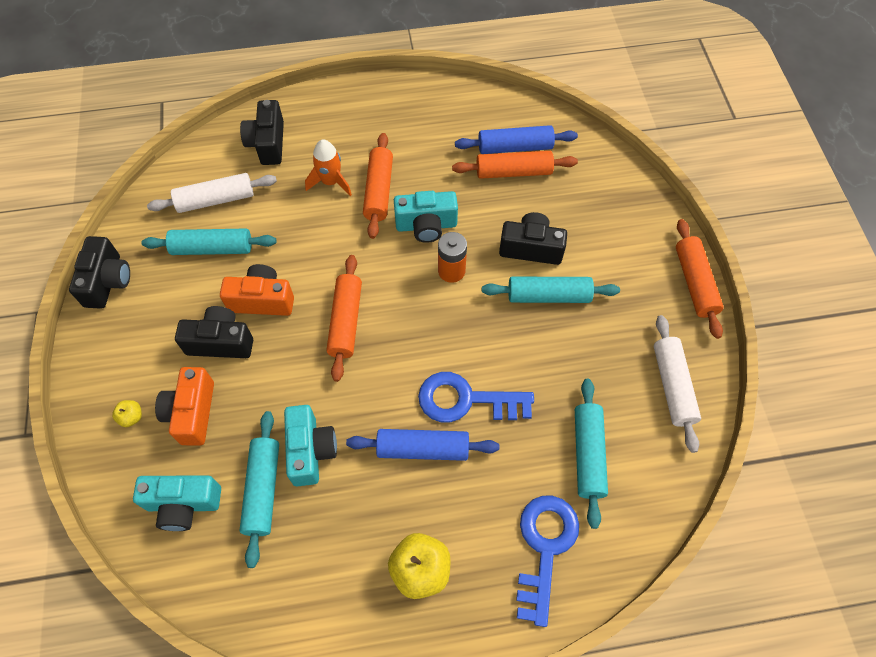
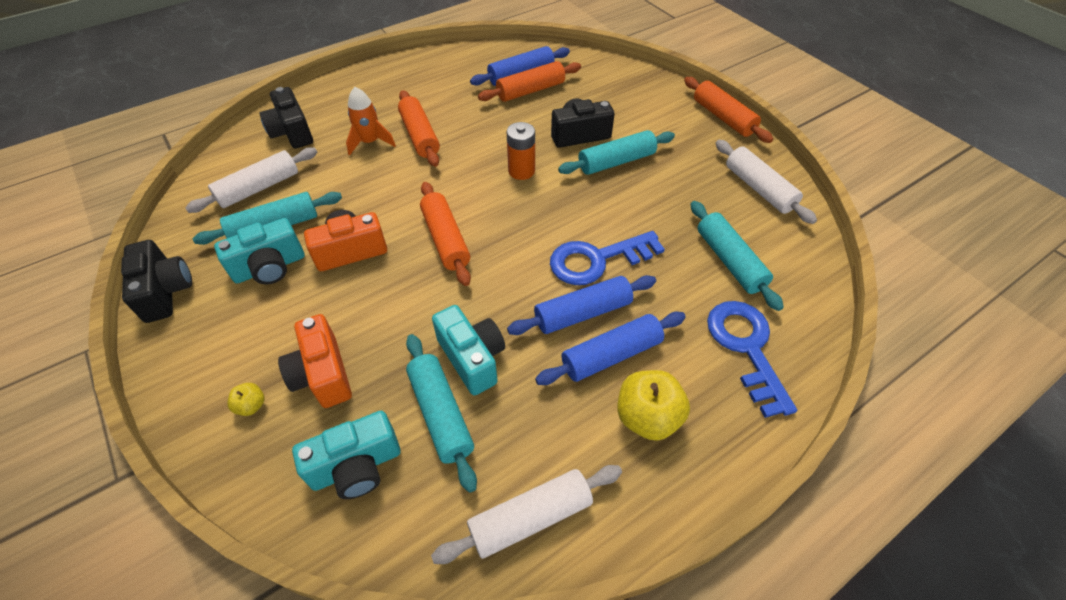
camera: 25 degrees left, 10 degrees down
black camera [175,306,253,358] -> none
turquoise camera [394,191,458,243] -> turquoise camera moved to [214,218,305,284]
none -> white rolling pin [431,465,622,564]
none -> blue rolling pin [535,312,686,385]

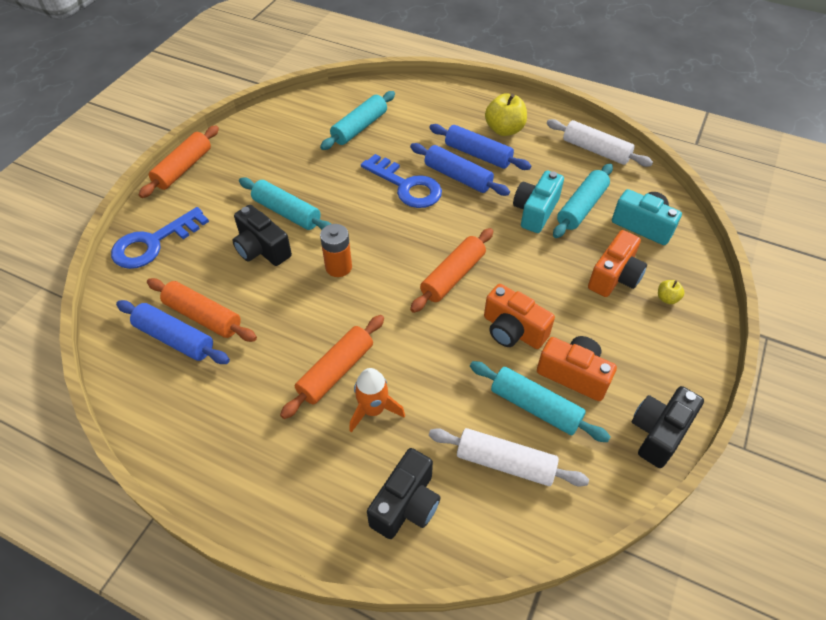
camera: 120 degrees left, 0 degrees up
turquoise camera [214,218,305,284] -> orange camera [537,336,617,401]
blue key [707,301,797,418] -> blue key moved to [111,207,209,269]
white rolling pin [716,140,817,224] -> none

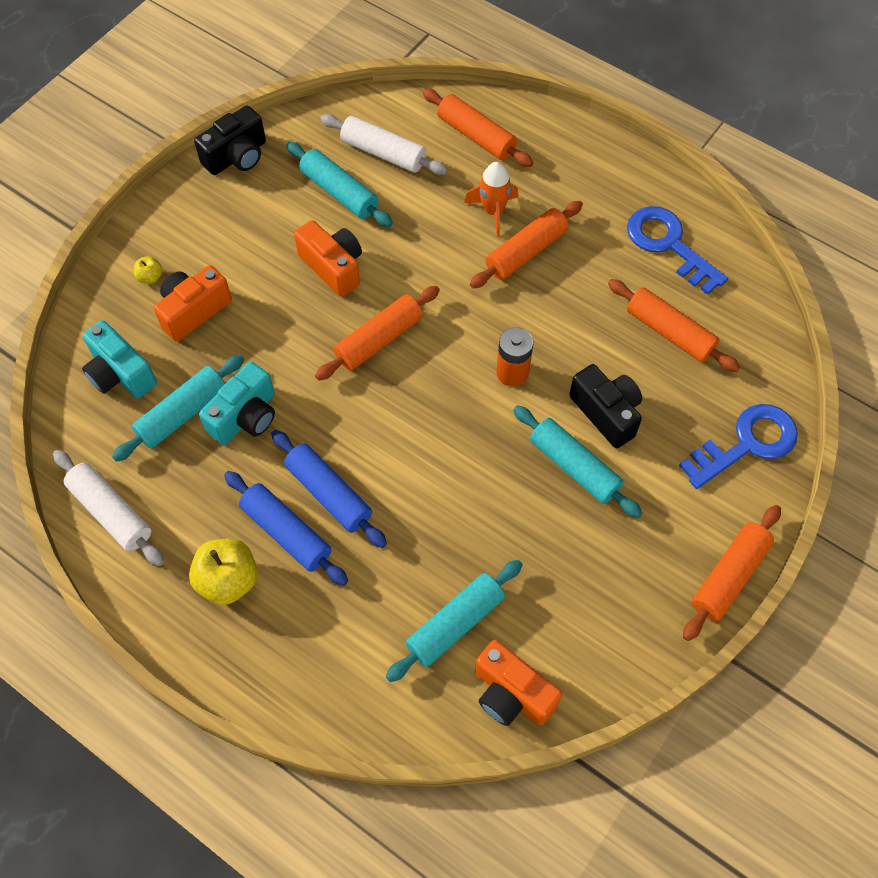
camera: 170 degrees left, 10 degrees up
blue rolling pin [116,300,230,364] -> none
blue key [361,154,442,208] -> blue key moved to [627,206,728,295]
black camera [367,448,440,539] -> orange rolling pin [422,88,533,167]
orange camera [537,336,617,401] -> orange camera moved to [475,640,562,726]

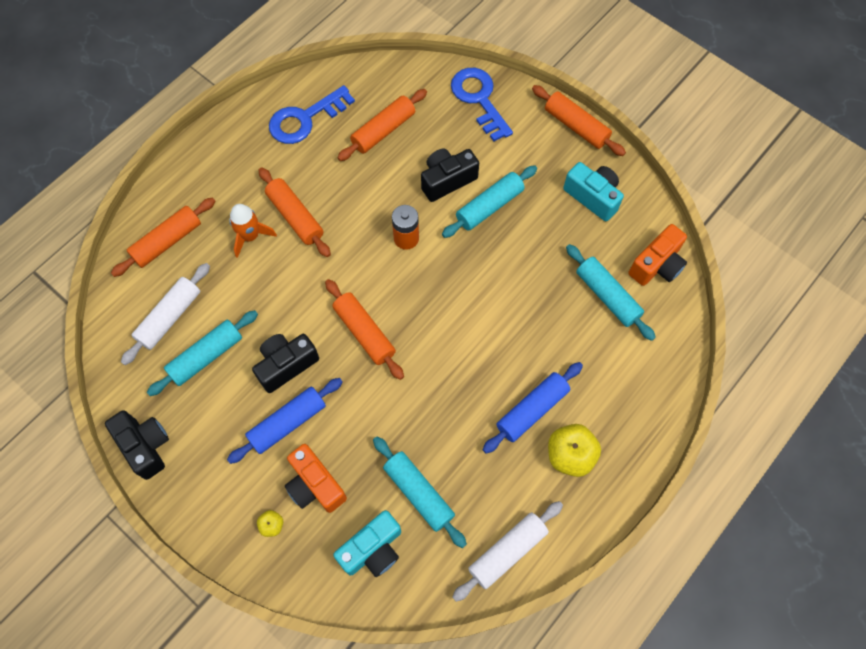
camera: 85 degrees left, 5 degrees up
turquoise camera [199,362,275,445] -> turquoise camera moved to [563,162,624,221]
blue rolling pin [271,430,387,548] -> blue rolling pin moved to [227,378,342,464]
orange camera [294,220,362,297] -> black camera [252,334,319,393]

